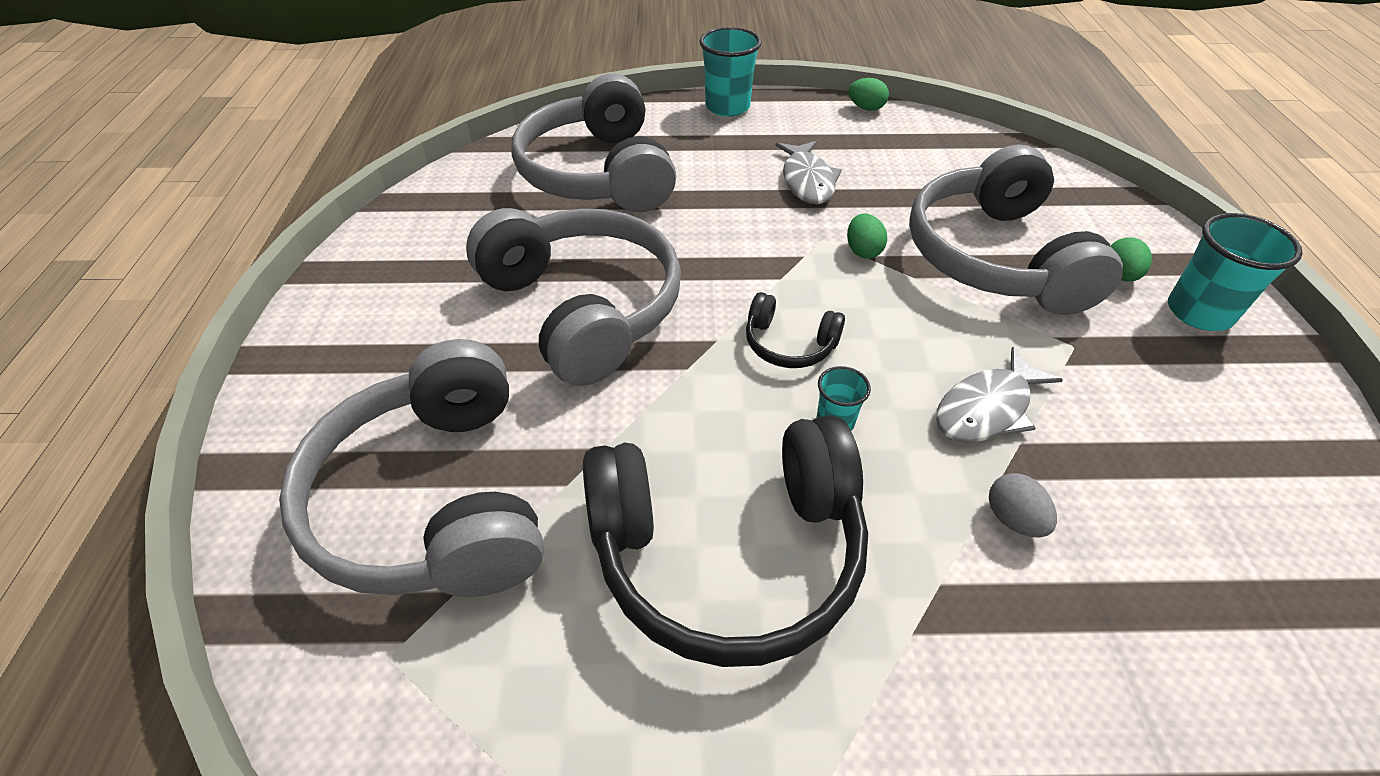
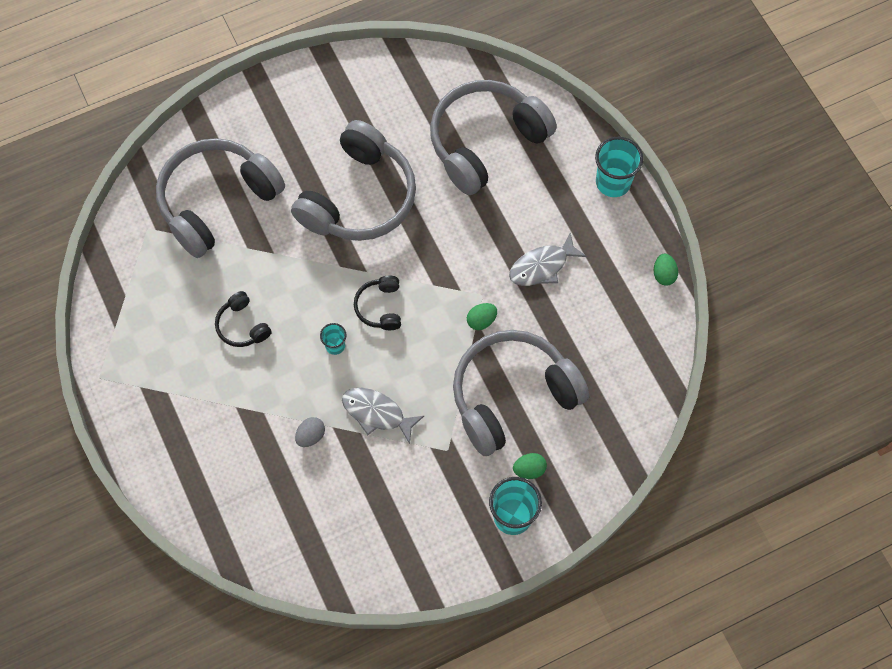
camera: 65 degrees right, 20 degrees up
black headphones [583,415,868,667] -> black headphones [215,291,272,347], size x0.44

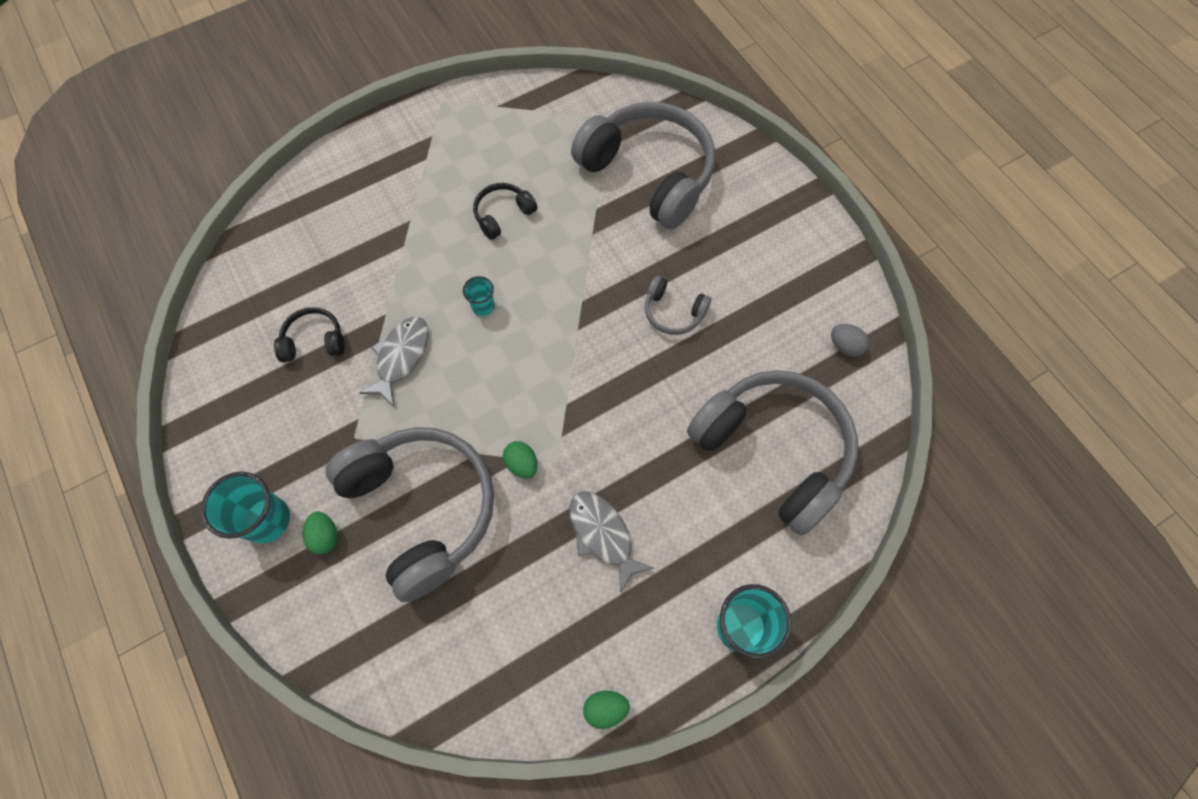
camera: 85 degrees right, 0 degrees up
grey headphones [291,120,416,241] -> grey headphones [645,276,711,335], size x0.44
grey egg [295,417,325,447] -> grey egg moved to [831,324,869,357]
black headphones [354,276,401,330] -> black headphones moved to [274,307,345,362]

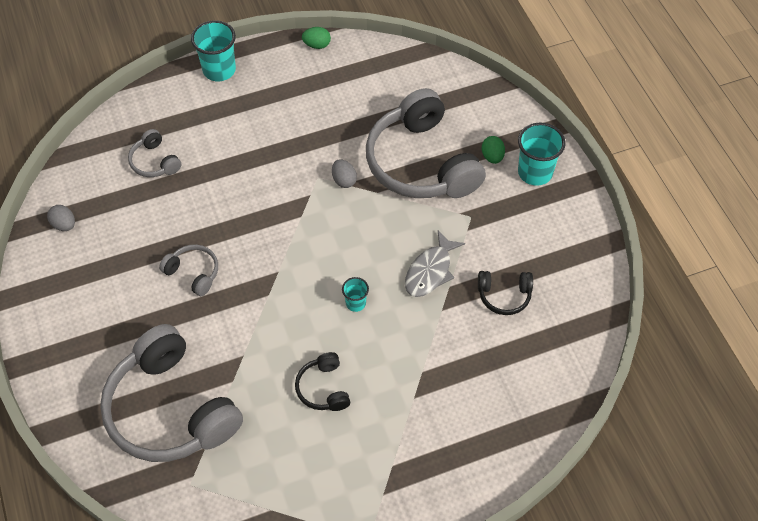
camera: 170 degrees left, 10 degrees down
black headphones [473,183,537,240] -> black headphones turned 105 degrees clockwise [295,352,350,411]
green egg [503,441,538,478] -> grey egg [332,159,357,188]
grey fish [569,491,654,593] -> none
grey headphones [687,370,858,536] -> grey headphones [128,129,181,177], size x0.44

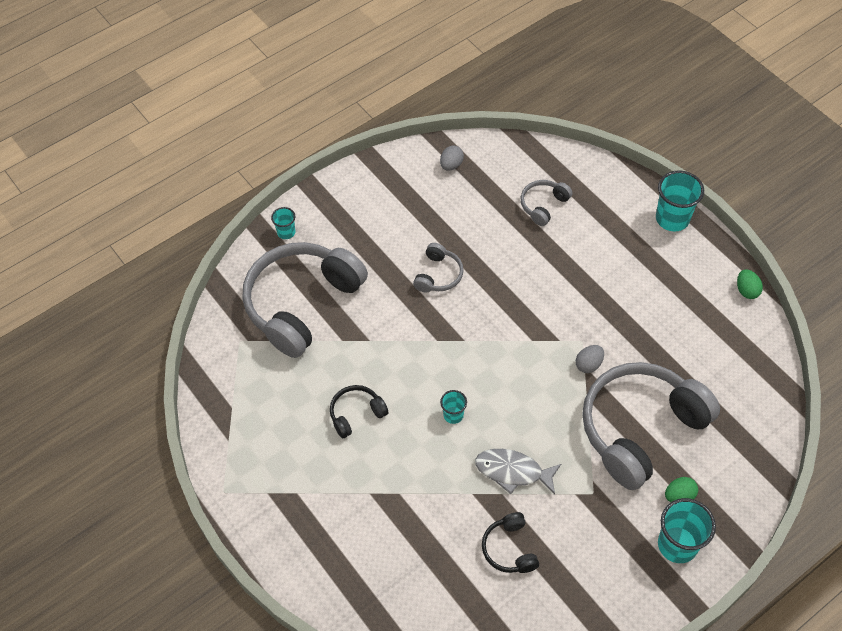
camera: 75 degrees right, 0 degrees up
none -> turquoise cup [271,207,295,239]

